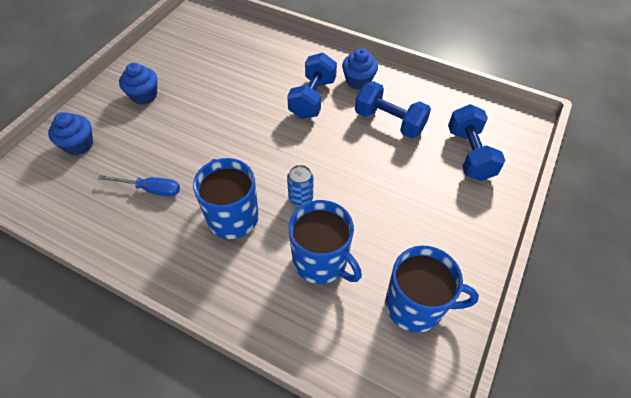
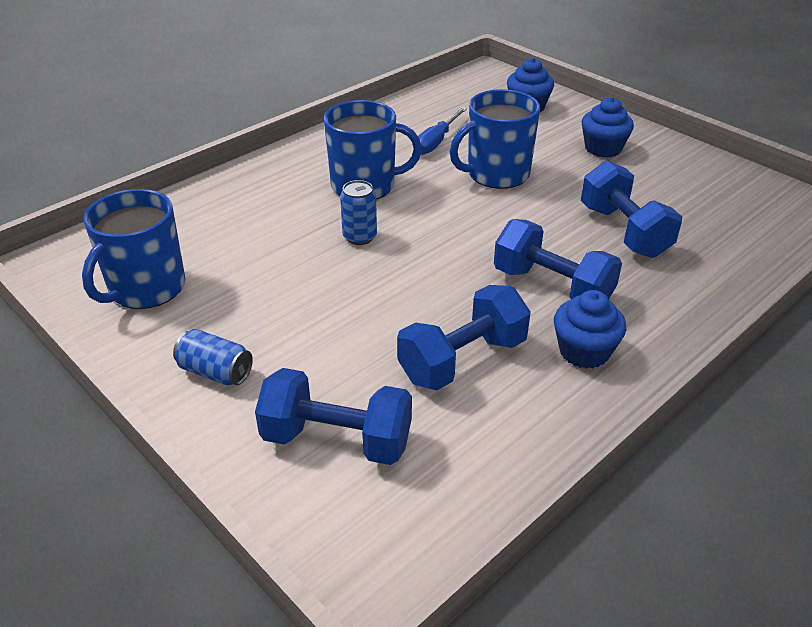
camera: 110 degrees right, 15 degrees down
blue mug [288,200,362,284] -> blue mug moved to [450,89,540,189]
none -> blue can [173,329,253,385]
none -> blue dumbbell [581,160,682,258]

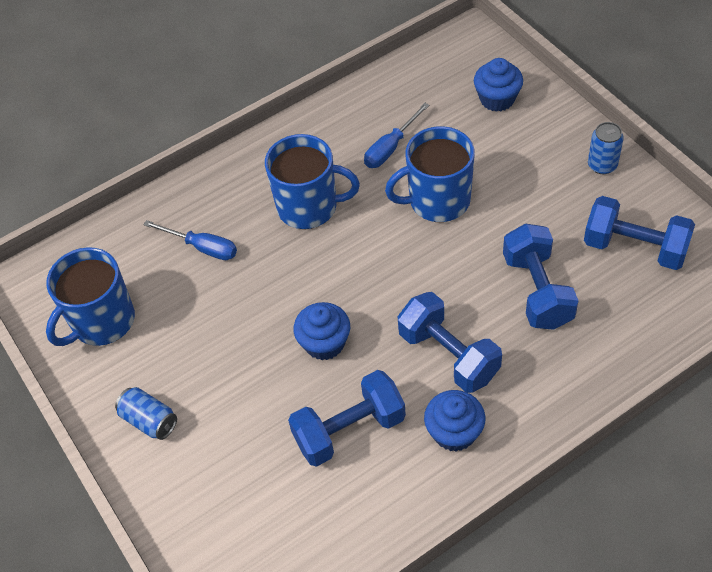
camera: 15 degrees right, 15 degrees up
blue dumbbell [255,368,412,465] -> blue dumbbell moved to [584,196,695,270]
blue can [340,180,377,245] -> blue can moved to [588,122,624,174]
blue cupcake [581,97,634,158] -> blue cupcake moved to [293,302,350,360]
none -> blue screwdriver [143,220,237,260]

